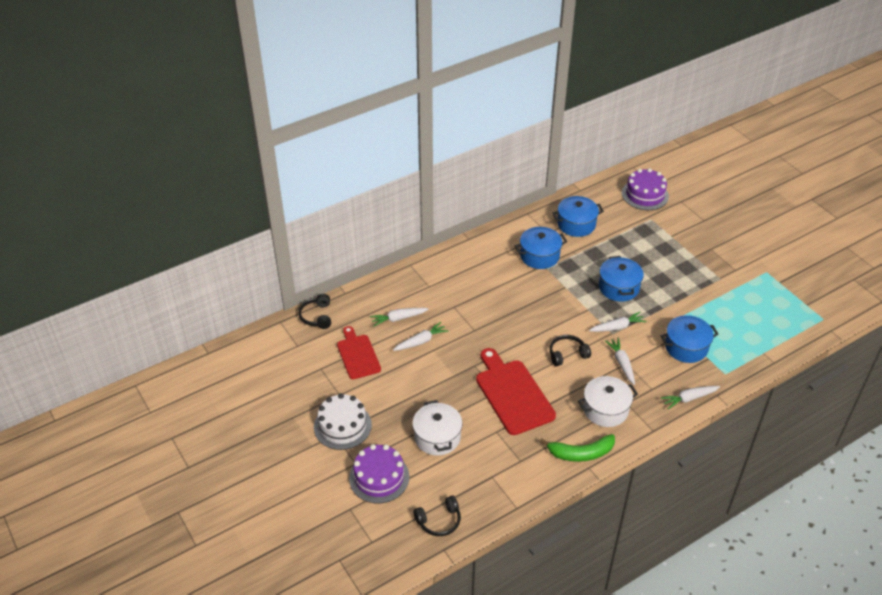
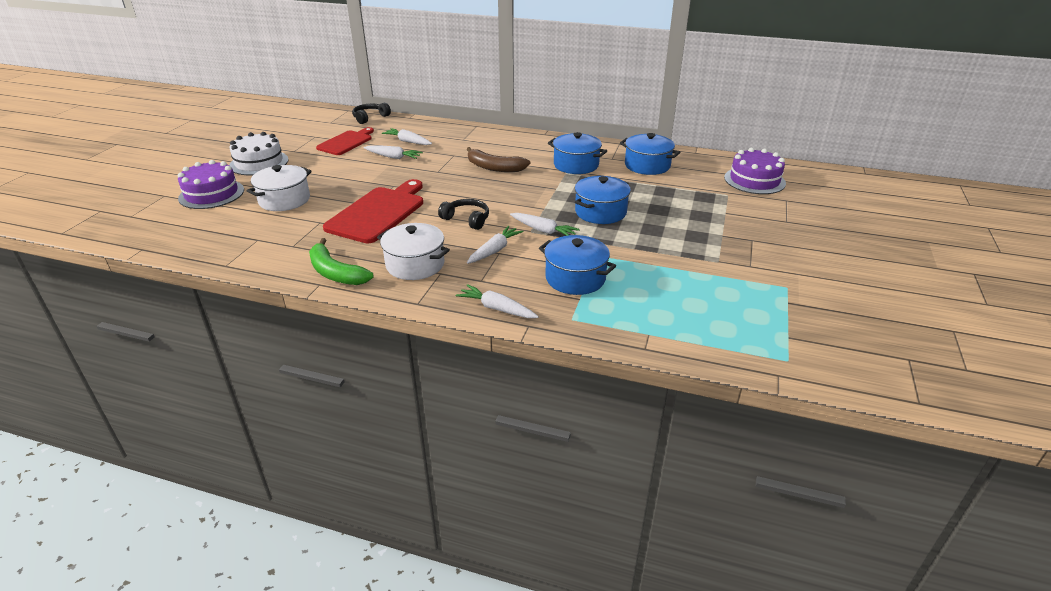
camera: 50 degrees right, 10 degrees down
black headphones [413,496,461,536] -> none
none -> brown banana [467,147,531,172]

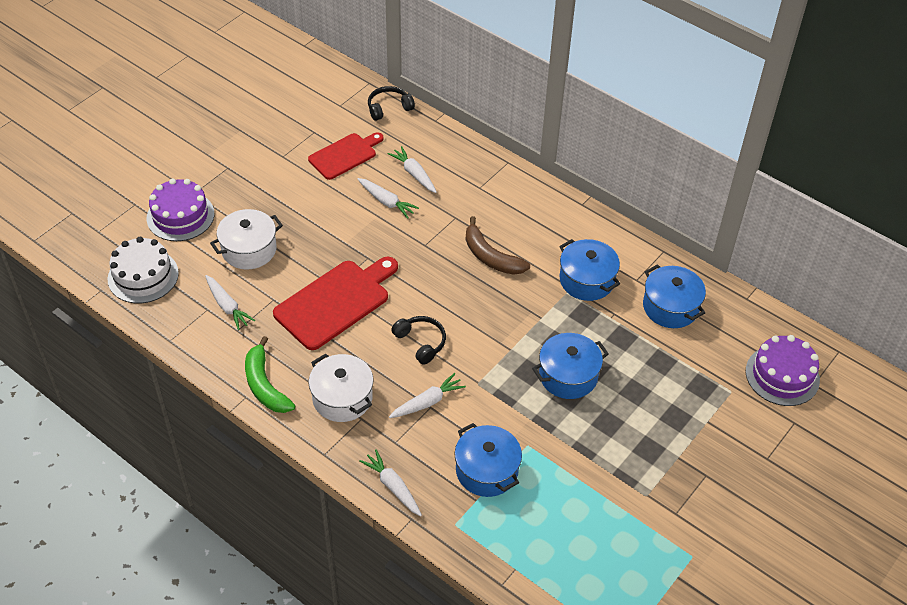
camera: 20 degrees right, 15 degrees up
white cake [229,132,289,175] -> white cake moved to [108,237,179,303]
white carrot [510,213,580,236] -> white carrot moved to [205,275,255,330]

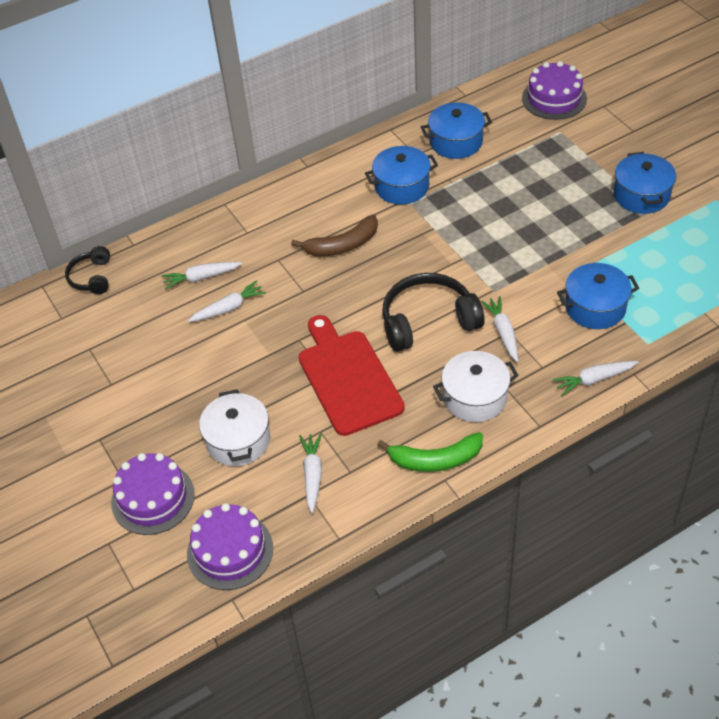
camera: 65 degrees left, 0 degrees up
white cake [108,237,179,303] -> purple cake [187,503,273,590]
white carrot [205,275,255,330] -> white carrot turned 75 degrees counterclockwise [299,433,322,513]
red cutting board [308,132,383,180] -> none
black headphones [391,316,446,365] -> black headphones [382,273,484,352], size x1.77
blue pot [532,333,609,399] -> blue pot moved to [614,152,676,214]

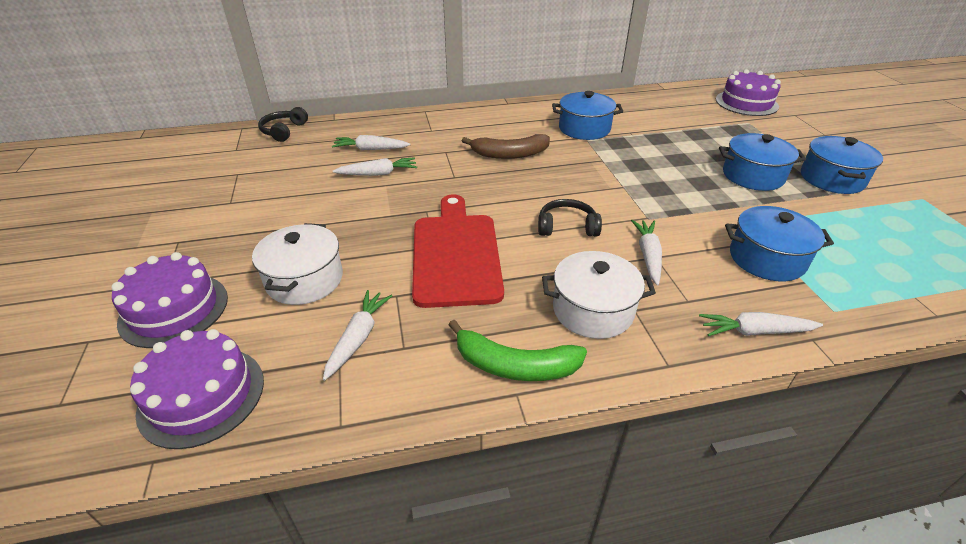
camera: 15 degrees right, 10 degrees down
black headphones [382,273,484,352] -> black headphones [538,199,602,236], size x0.56
blue pot [421,102,492,159] -> blue pot moved to [719,133,806,191]

